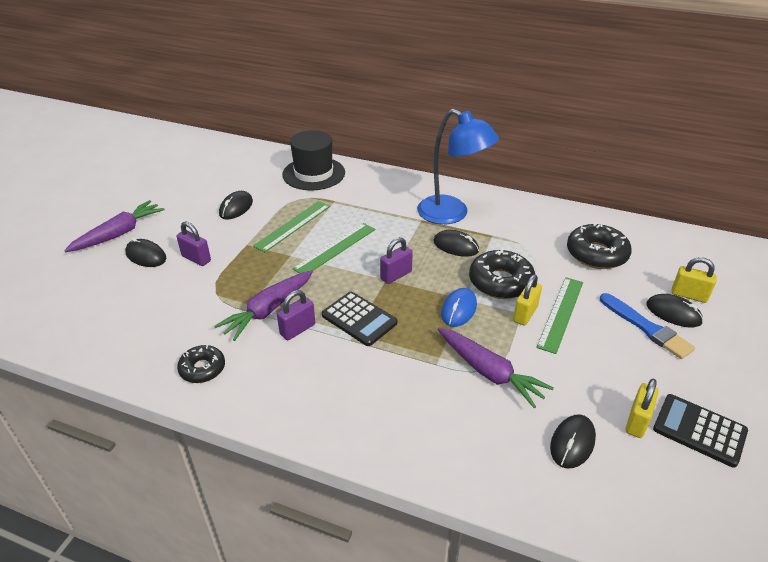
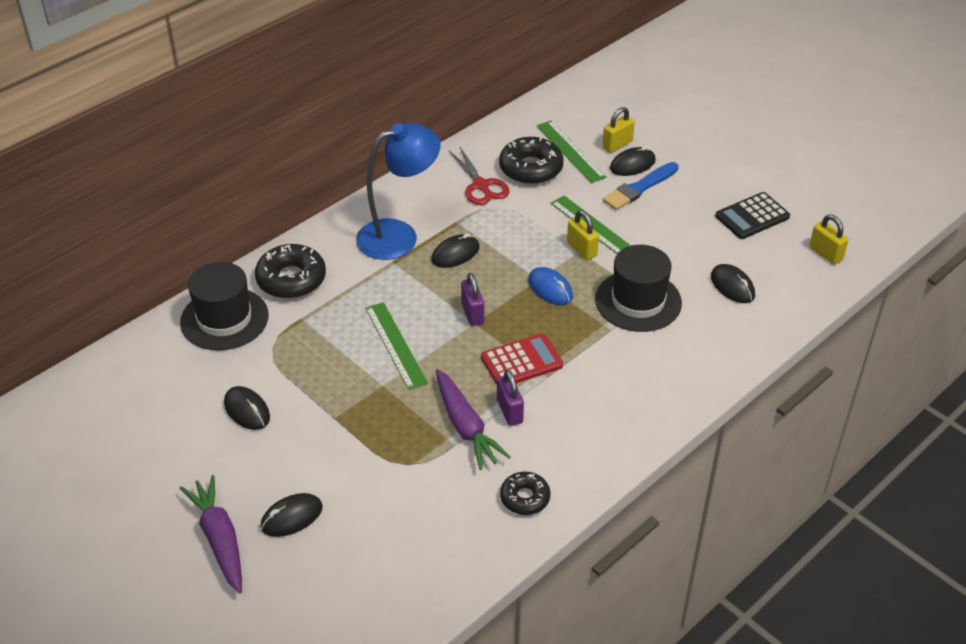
camera: 65 degrees left, 5 degrees up
purple padlock [177,221,211,266] -> none
green ruler [253,201,330,252] -> green ruler moved to [537,121,606,183]
black calculator [322,292,397,346] -> red calculator [481,333,563,385]
purple carrot [438,328,554,408] -> black hat [595,245,682,332]
black donut [469,250,535,299] -> black donut moved to [255,244,326,299]
blue brush [600,293,695,359] -> blue brush turned 150 degrees clockwise [603,162,679,210]
yellow padlock [625,379,658,438] -> yellow padlock moved to [809,214,848,265]
none -> red scissors [449,147,509,205]

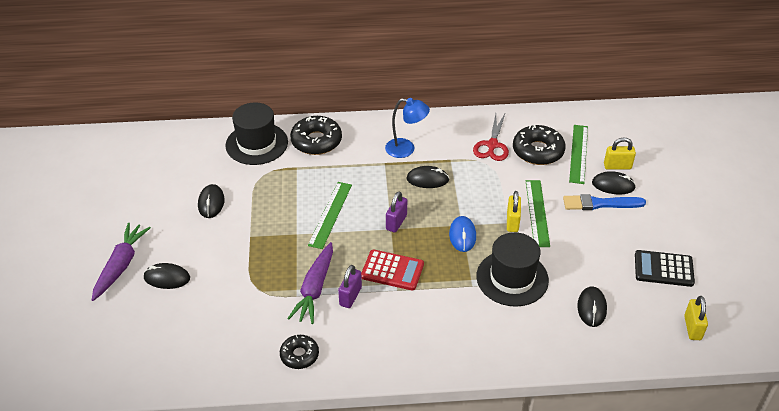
camera: 40 degrees right, 0 degrees up
blue lamp [356,123,441,260] -> blue lamp [385,98,430,158], size x0.63

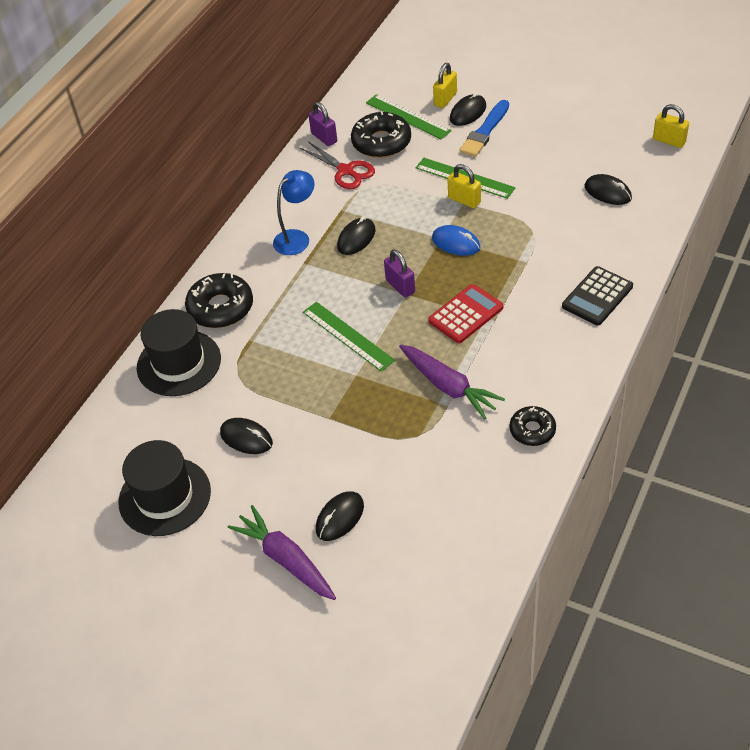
camera: 55 degrees left, 5 degrees up
purple padlock [338,265,362,308] -> purple padlock moved to [308,102,337,146]
black hat [476,232,549,307] -> black hat moved to [118,440,211,536]
black calculator [635,250,695,287] -> black calculator moved to [562,266,633,326]

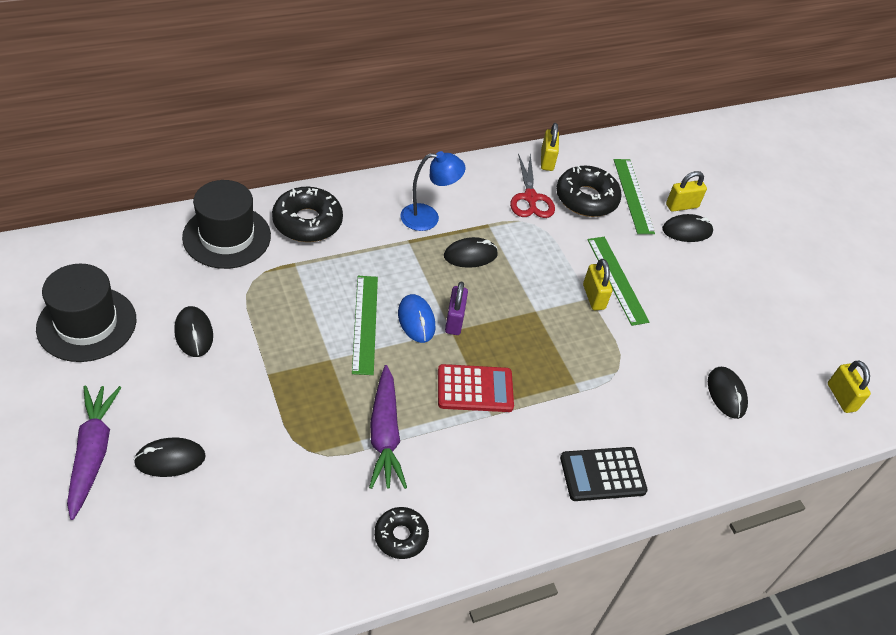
camera: 30 degrees right, 0 degrees up
purple padlock [308,102,337,146] -> yellow padlock [541,123,559,171]
blue mouse [432,225,481,256] -> blue mouse moved to [398,294,436,343]
blue brush [459,100,509,157] -> none

